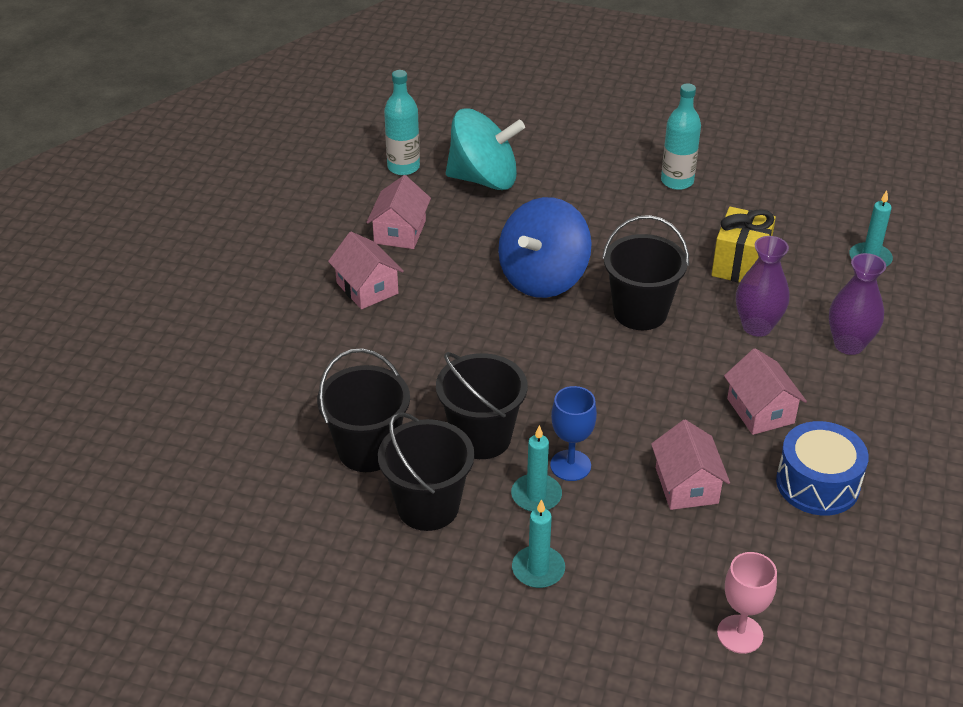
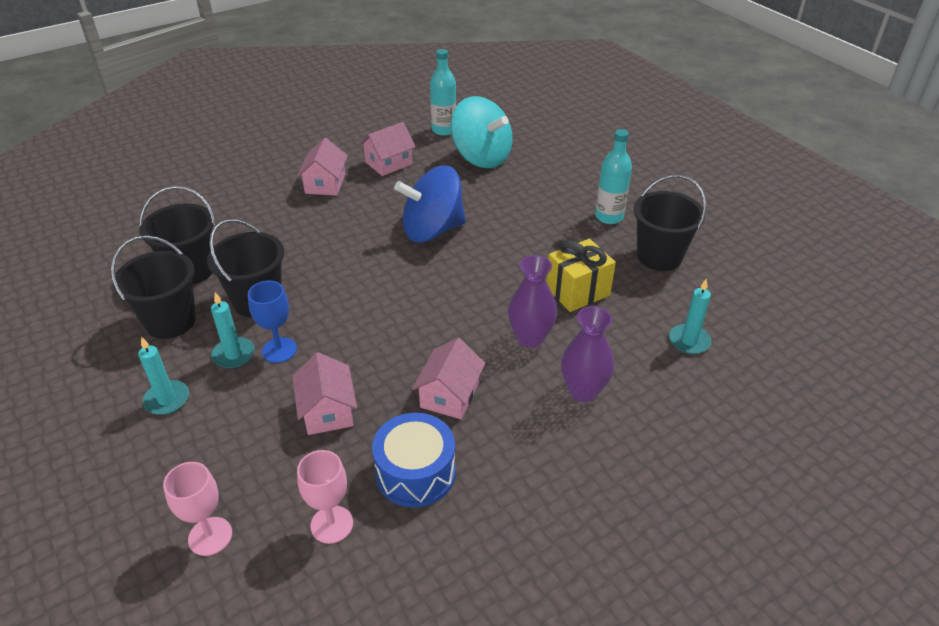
camera: 40 degrees right, 0 degrees up
black bucket [602,215,689,330] -> black bucket moved to [634,175,706,271]
pink house [651,420,730,510] -> pink house turned 45 degrees counterclockwise [292,352,357,435]
none -> pink goblet [297,450,353,544]

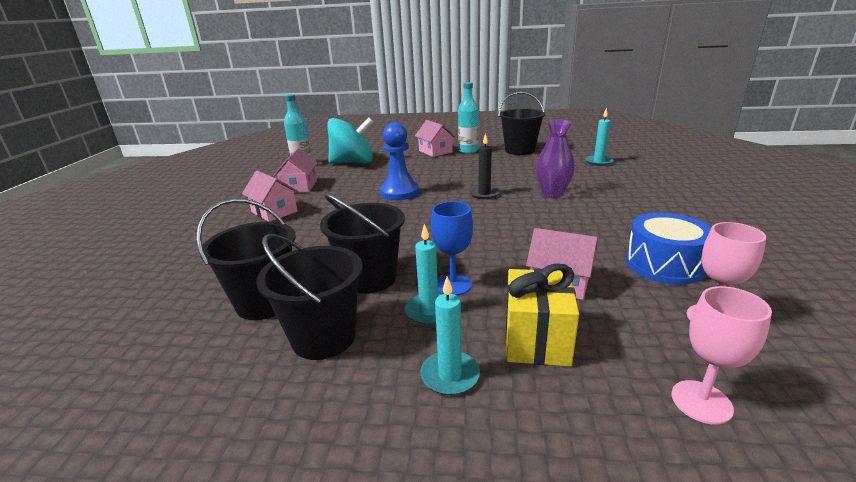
camera: 50 degrees left, 15 degrees down
blue spinning top [394,166,466,243] -> blue pawn [380,122,419,200]
pink house [412,338,485,419] -> pink house moved to [415,120,456,157]
yellow gift [546,239,616,312] -> yellow gift moved to [506,263,579,367]
purple vase [561,306,614,402] -> none
none -> black candle [469,133,500,199]

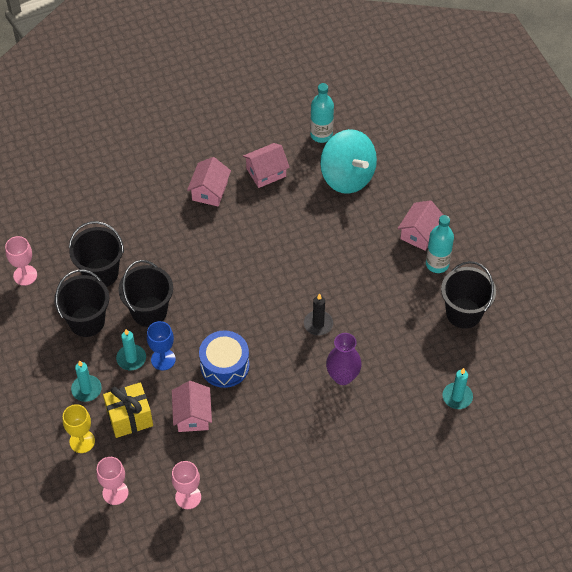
camera: 60 degrees right, 30 degrees up
blue pawn [380,122,419,200] -> none
blue drum [626,213,712,285] -> blue drum moved to [199,330,249,388]
none -> pink goblet [5,236,37,286]
none -> yellow goblet [63,404,95,453]

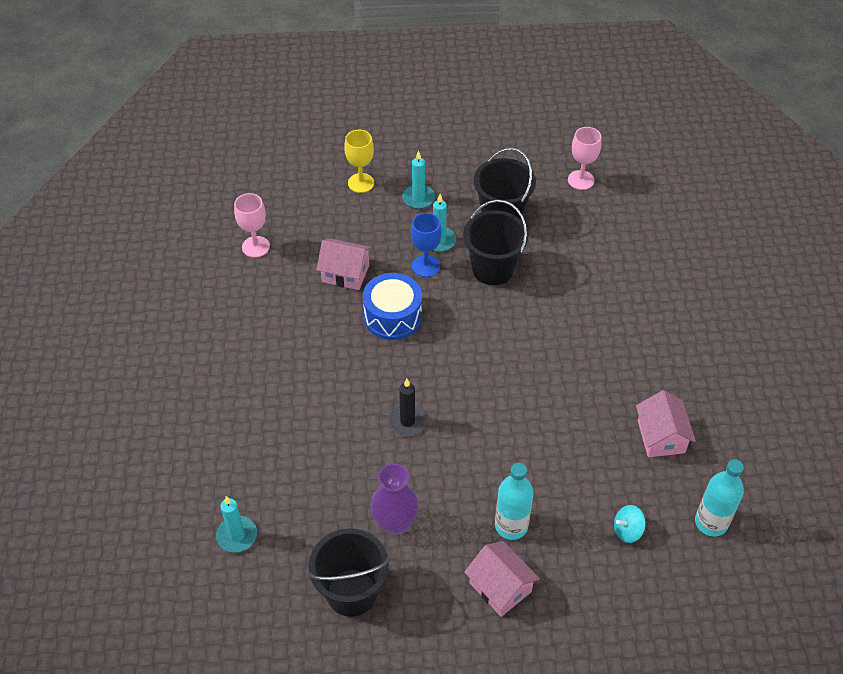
camera: 110 degrees right, 5 degrees down
black bucket [69,221,124,287] -> none
pink goblet [96,457,129,505] -> none
yellow gift [103,382,153,438] -> none
pink house [187,157,231,206] -> none
turquoise spinning top [320,129,377,194] -> turquoise spinning top [614,505,646,543], size x0.40
purple vase [326,333,362,385] -> purple vase moved to [371,463,419,535]
turquoise bottle [426,215,454,273] -> turquoise bottle moved to [495,463,534,540]

